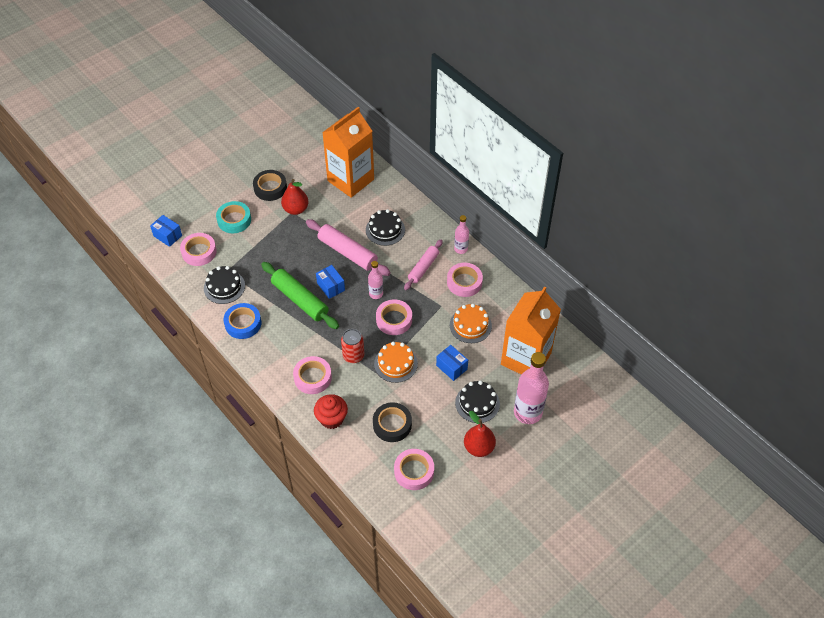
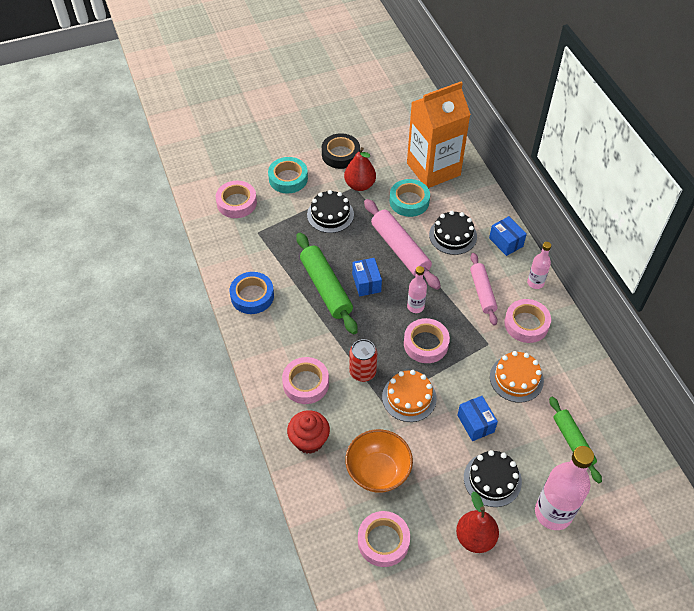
camera: 20 degrees right, 0 degrees up
blue box [150,215,182,247] -> blue box moved to [489,216,527,256]
black cake [204,266,245,304] -> black cake moved to [307,190,354,233]
black tape [373,402,412,442] -> orange bowl [345,429,413,493]
pink rolling pin [404,239,443,290] -> pink rolling pin turned 60 degrees counterclockwise [470,253,498,326]
orange carton [501,287,561,375] -> green rolling pin [549,397,602,483]
none -> turquoise tape [390,179,430,217]

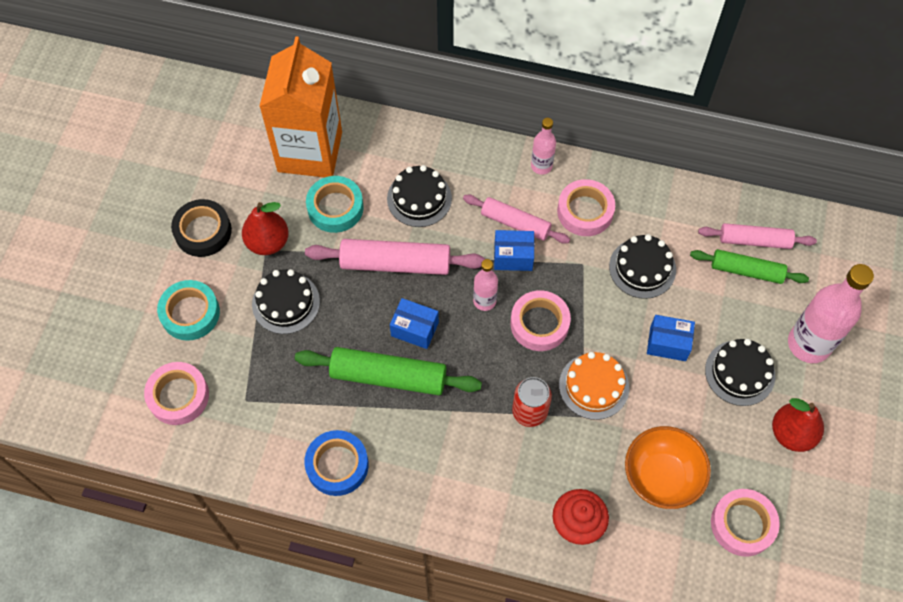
camera: 55 degrees left, 10 degrees up
pink tape [282,357,329,404] -> none
blue box [489,216,527,256] -> blue box moved to [494,230,534,271]
orange cake [490,351,544,403] -> black cake [609,234,676,299]
none -> pink rolling pin [698,223,817,249]

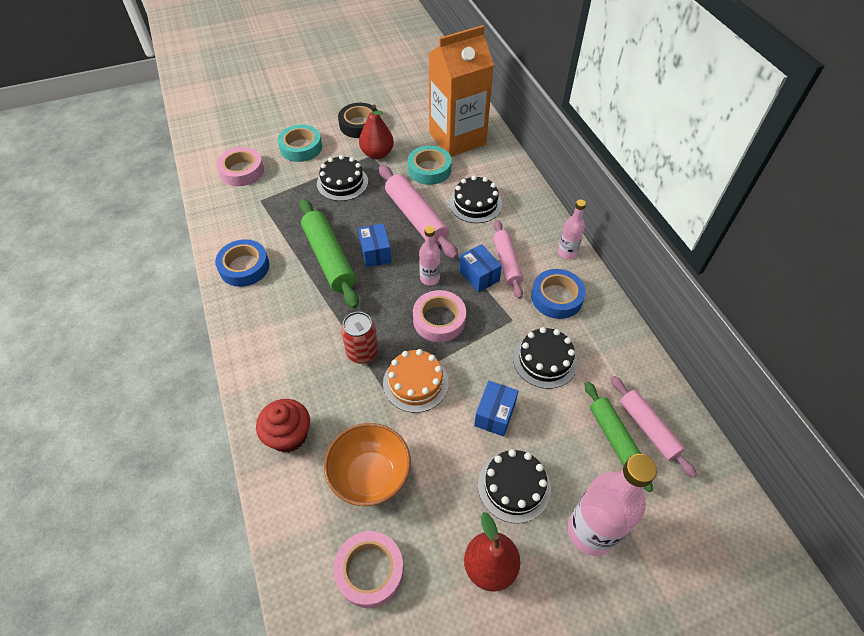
camera: 55 degrees right, 10 degrees down
pink tape [557,179,615,236] -> blue tape [531,269,586,319]
blue box [647,315,695,361] -> blue box turned 45 degrees clockwise [474,381,518,437]

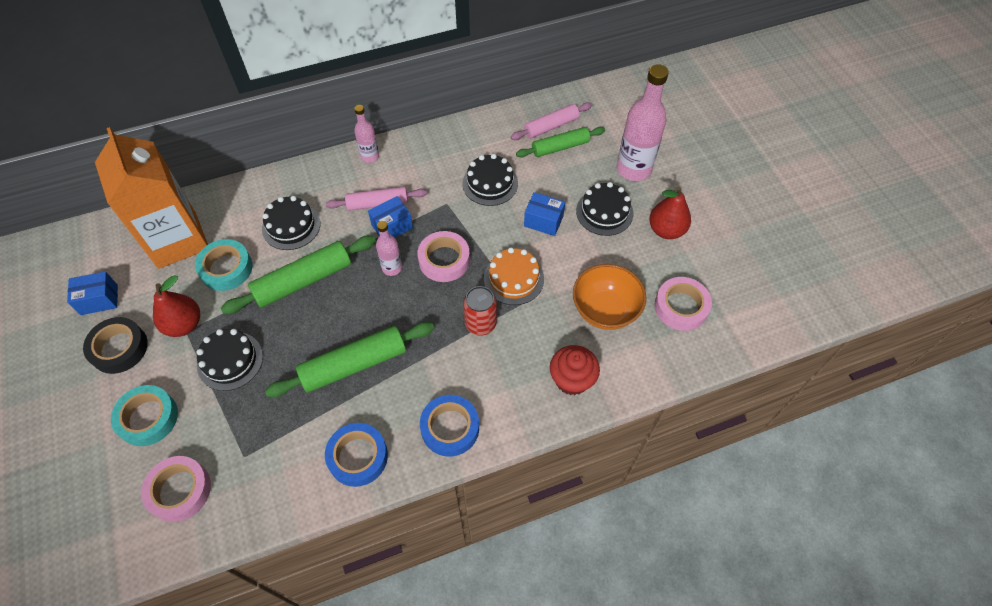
camera: 90 degrees left, 5 degrees up
blue box [358,223,392,267] -> blue box moved to [67,271,118,315]
pink rolling pin [379,165,458,259] -> green rolling pin [221,236,376,314]
blue tape [531,269,586,319] -> blue tape moved to [420,395,479,457]

